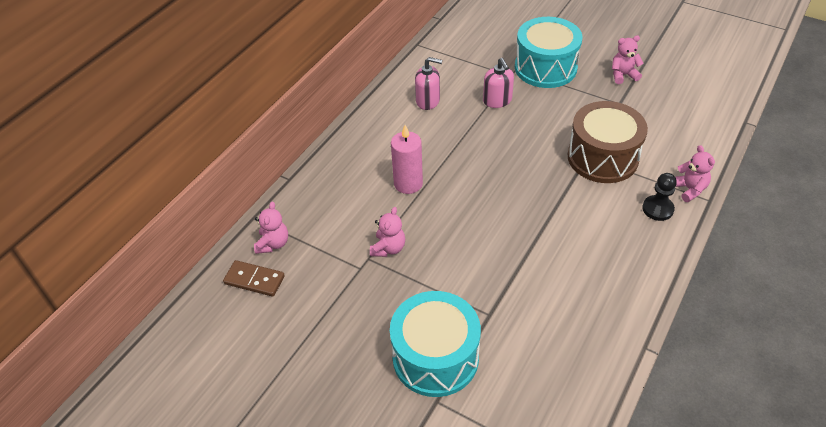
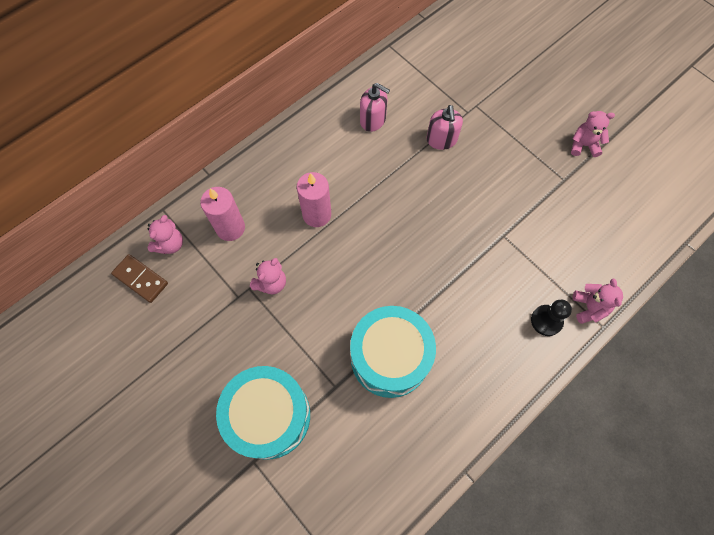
camera: 15 degrees right, 20 degrees up
turquoise drum [515,17,583,88] -> turquoise drum moved to [350,306,436,398]
brown drum [568,101,648,183] -> none
none -> pink candle [200,187,245,241]

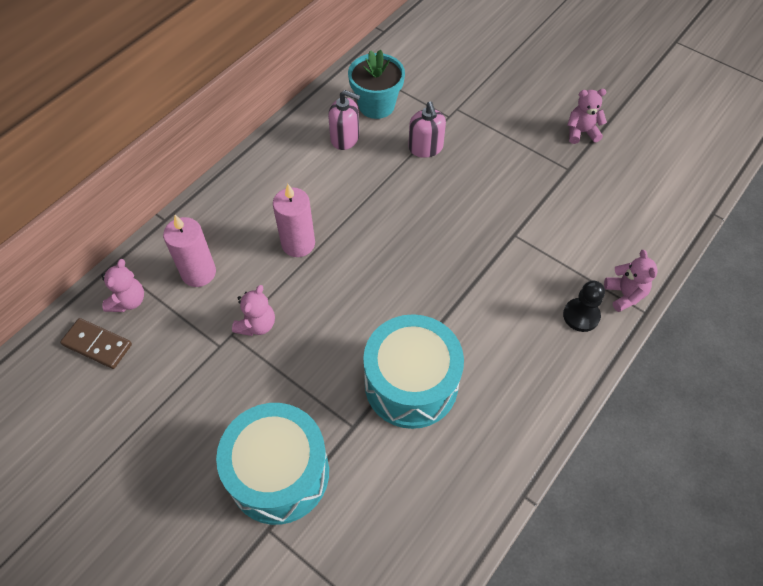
camera: 10 degrees left, 10 degrees down
none -> turquoise flower pot [348,49,405,119]

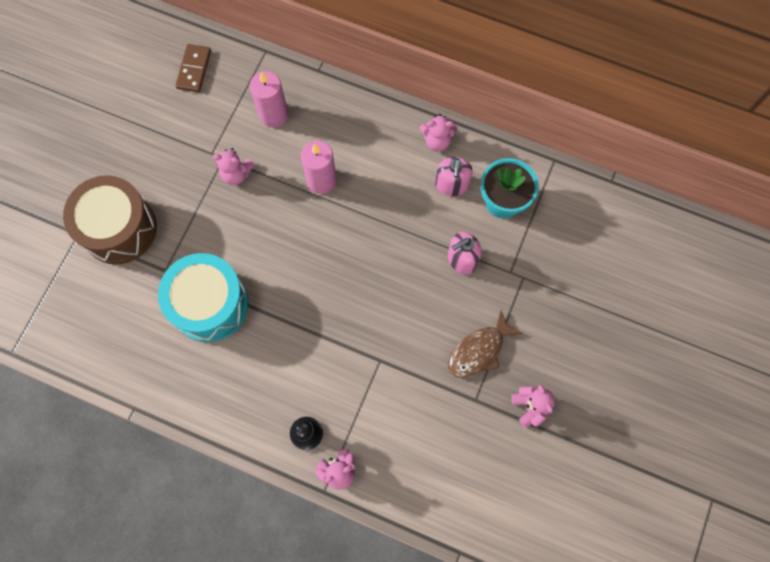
camera: 75 degrees right, 15 degrees up
pink teddy bear [101,259,144,312] -> pink teddy bear moved to [420,114,457,152]
turquoise drum [216,403,329,525] -> brown drum [63,175,157,265]
none -> brown fish [448,310,523,378]

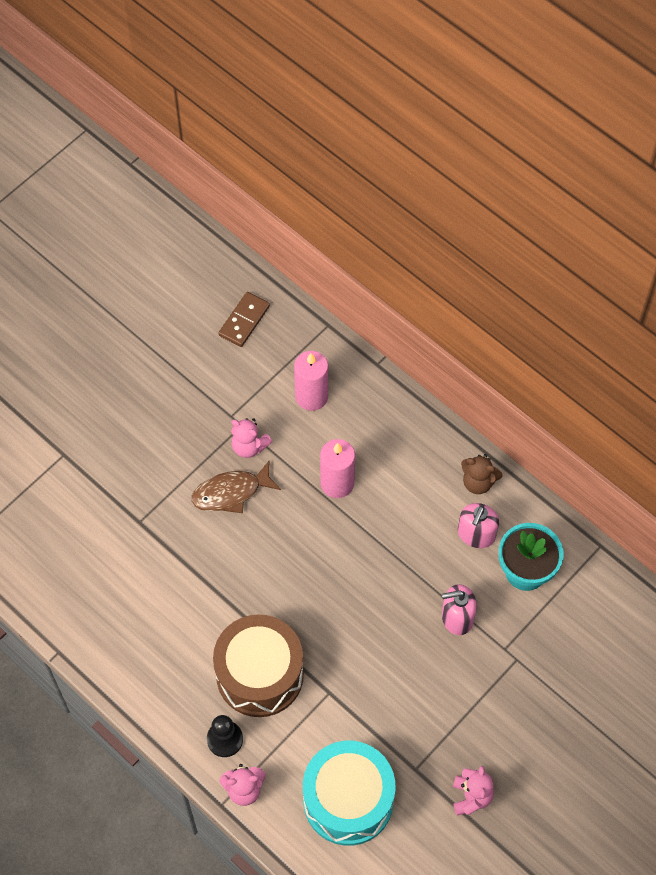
camera: 20 degrees right, 10 degrees down
brown drum [63,175,157,265] -> brown drum moved to [213,615,304,717]
turquoise drum [158,253,249,342] -> turquoise drum moved to [303,741,395,846]
pink teddy bear [420,114,457,152] -> brown teddy bear [461,454,503,494]
brown fish [448,310,523,378] -> brown fish moved to [191,461,281,513]

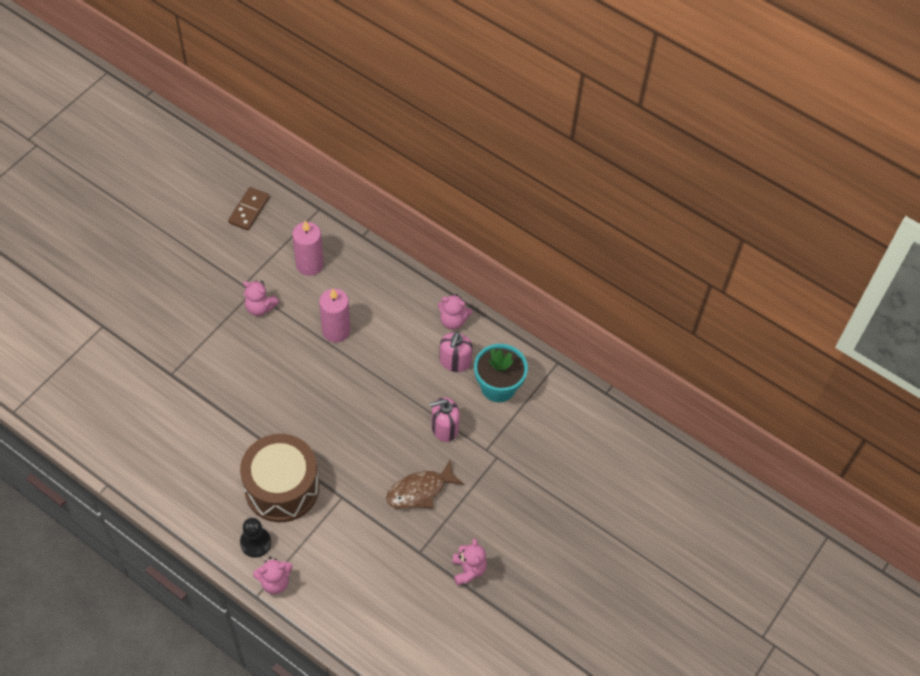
camera: 10 degrees left, 5 degrees down
brown fish [191,461,281,513] -> brown fish moved to [386,459,464,509]
turquoise drum [303,741,395,846] -> none
brown teddy bear [461,454,503,494] -> pink teddy bear [438,294,472,330]

